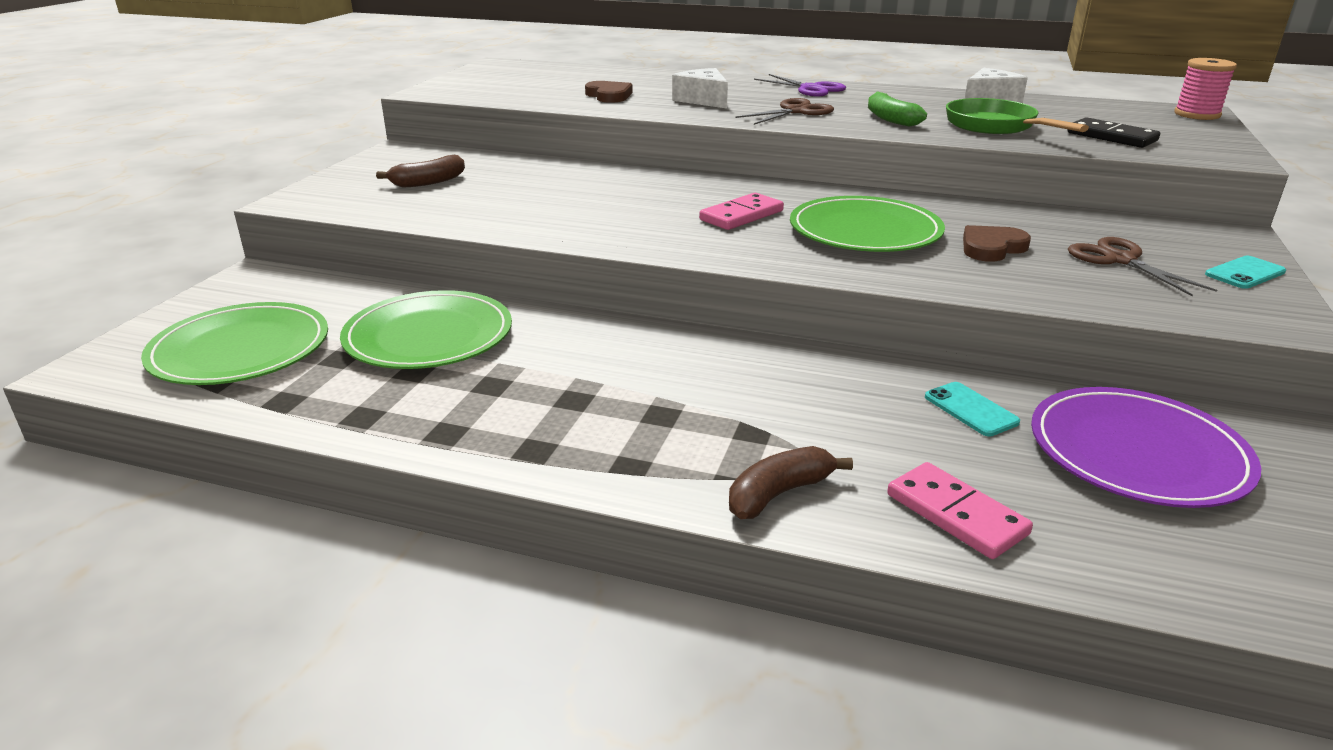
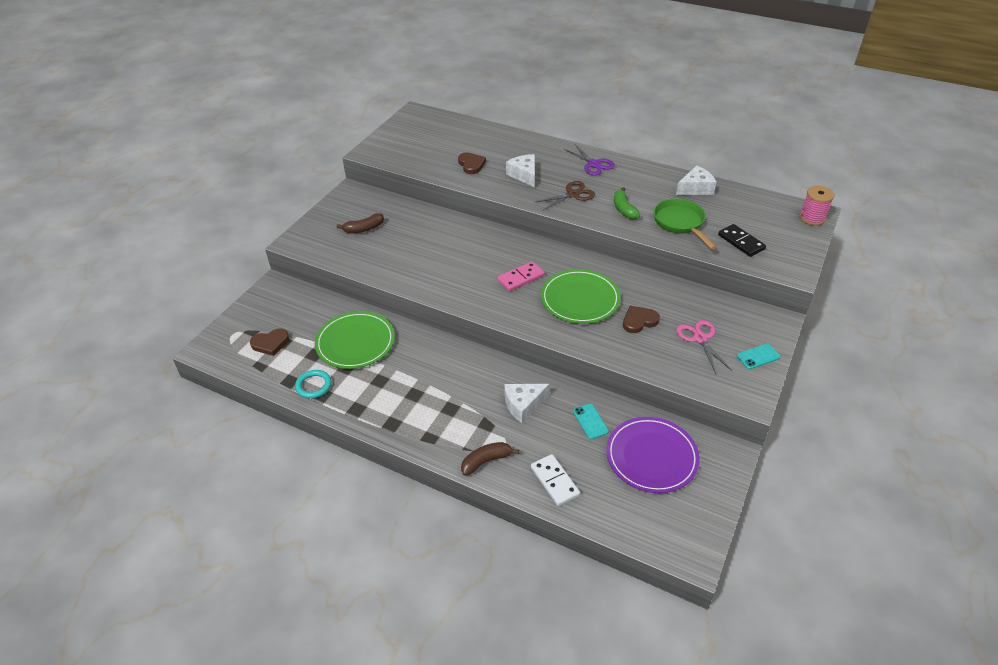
camera: 10 degrees right, 15 degrees up
green plate [141,302,328,385] -> brown heart [250,328,289,356]
pink domino [887,462,1033,559] -> white domino [531,454,580,506]
brown scissors [1068,237,1217,296] -> pink scissors [676,320,732,374]
none -> turquoise ring [295,370,332,398]
none -> white cheese [504,384,550,423]

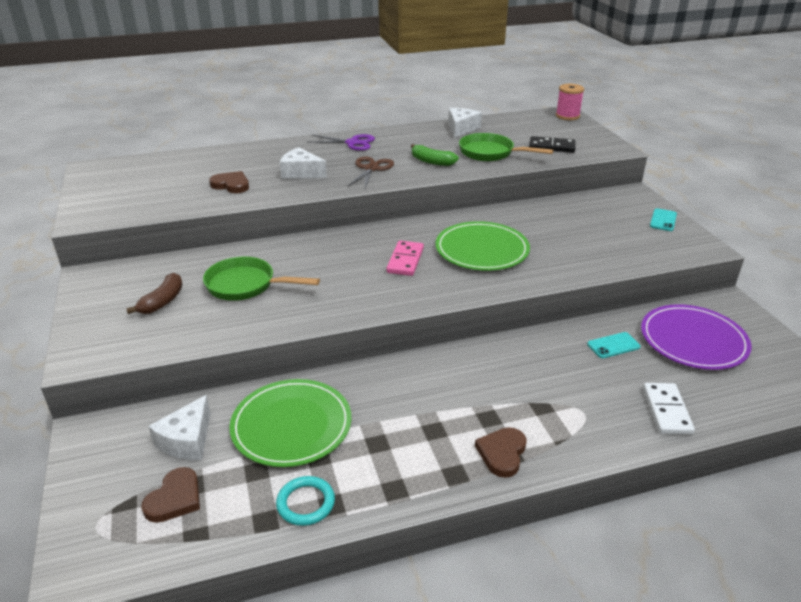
camera: 45 degrees left, 10 degrees down
brown banana [461,442,519,476] -> none
white cheese [504,384,550,423] -> white cheese moved to [148,395,210,460]
white domino [531,454,580,506] -> white domino turned 75 degrees clockwise [643,383,695,435]
turquoise phone [573,404,609,439] -> turquoise phone turned 45 degrees counterclockwise [587,332,641,358]
brown heart [623,306,660,333] -> brown heart moved to [475,427,526,478]
pink scissors [676,320,732,374] -> none
none -> green pan [203,257,320,301]

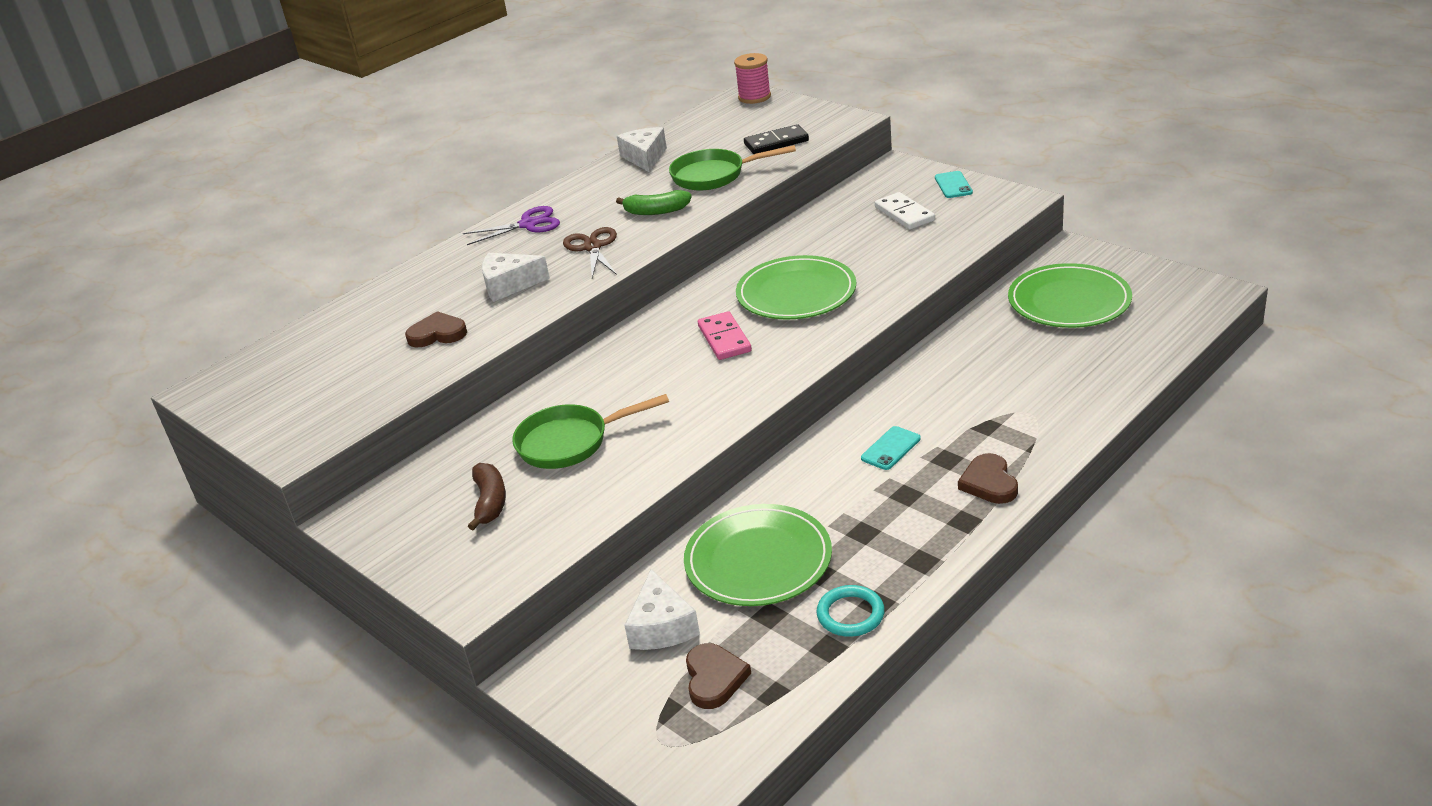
camera: 25 degrees left, 0 degrees up
turquoise phone [587,332,641,358] -> turquoise phone moved to [861,426,921,470]
purple plate [641,304,752,370] -> green plate [1008,263,1132,328]
white domino [643,383,695,435] -> white domino moved to [875,192,935,230]

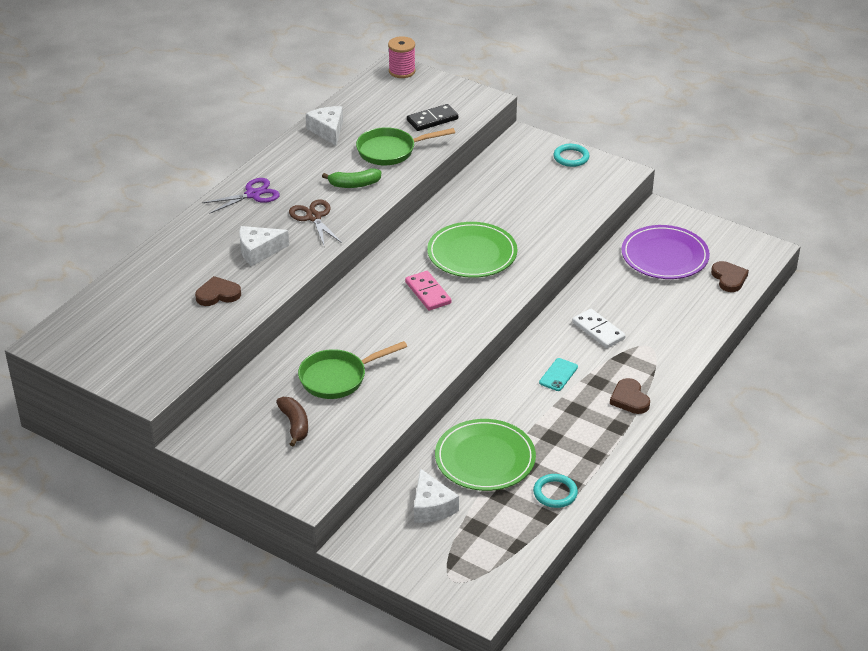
camera: 15 degrees left, 5 degrees up
brown heart [686,643,751,709] -> brown heart moved to [711,261,749,292]
white domino [875,192,935,230] -> white domino moved to [572,309,626,348]
turquoise phone [935,171,973,198] -> turquoise ring [553,144,589,167]
green plate [1008,263,1132,328] -> purple plate [622,225,710,279]

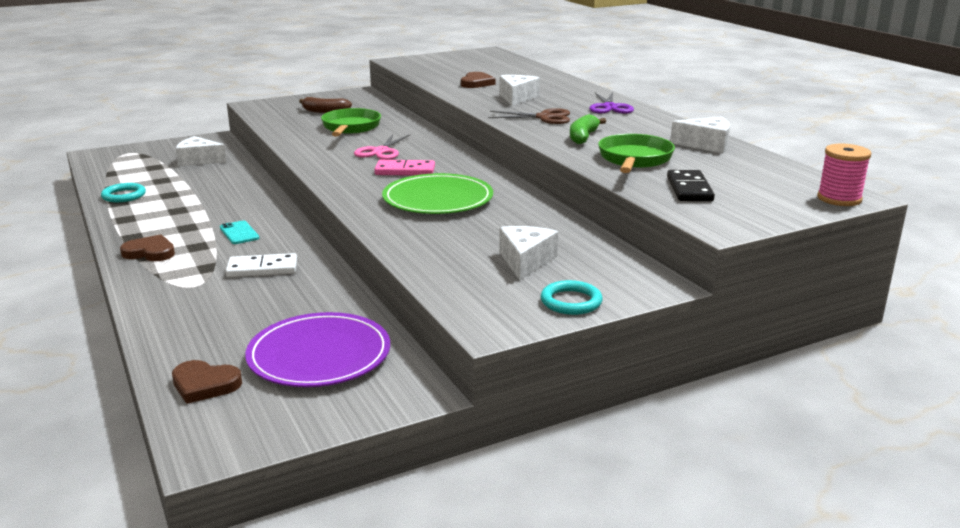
camera: 120 degrees right, 15 degrees down
green plate [435,419,536,491] -> none
none -> pink scissors [354,134,411,160]
none -> white cheese [499,226,558,280]

